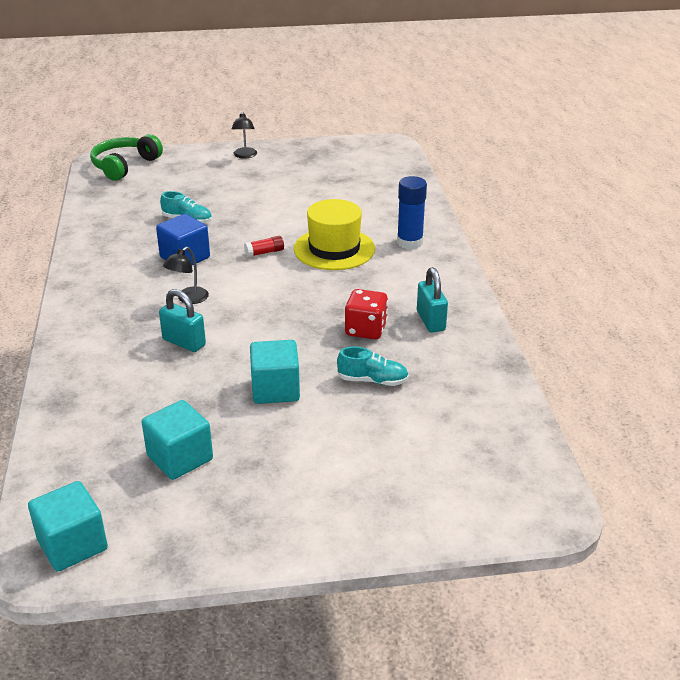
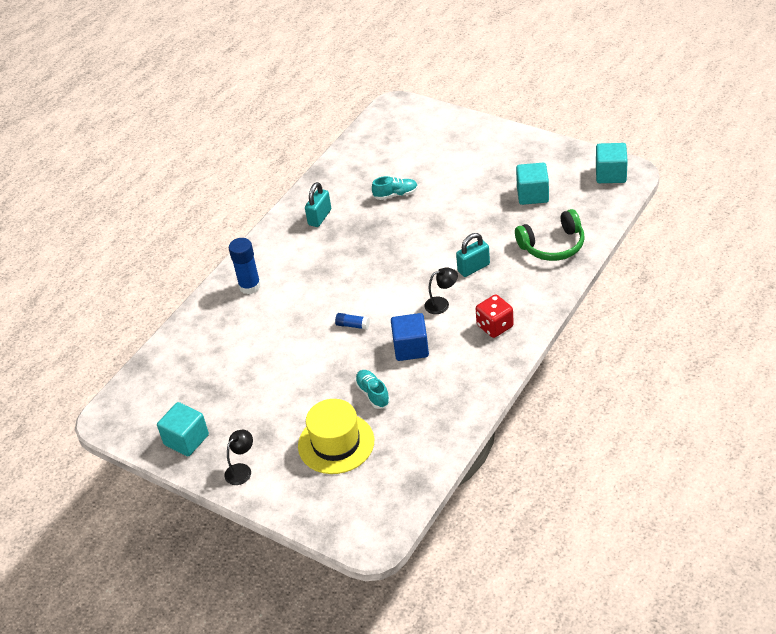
camera: 135 degrees left, 10 degrees up
green headphones [90,134,163,181] -> green headphones moved to [515,209,585,261]
turquoise padlock [159,289,206,352] -> turquoise padlock turned 75 degrees clockwise [456,233,490,277]
red glue stick [244,236,284,257] -> blue glue stick [335,313,370,330]
turquoise cube [250,340,300,404] -> turquoise cube moved to [157,402,209,456]
yellow hat [294,199,375,270] -> yellow hat moved to [298,399,374,474]
turquoise shoe [337,346,409,386] -> turquoise shoe turned 120 degrees clockwise [372,176,418,200]
red dice [345,289,388,340] -> red dice moved to [476,295,514,338]

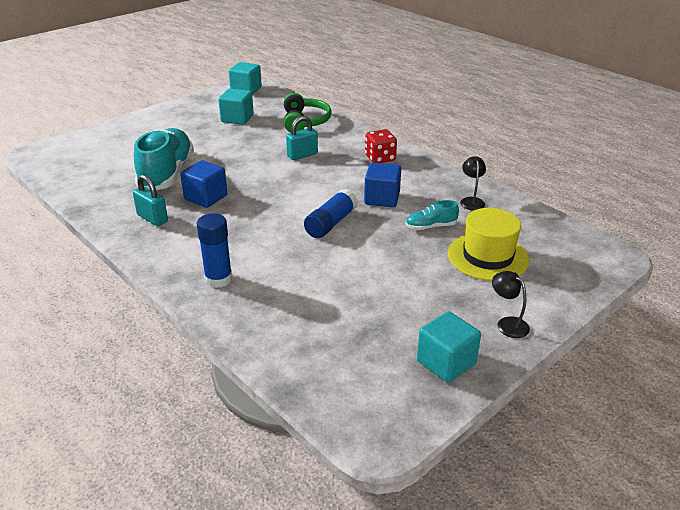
camera: 80 degrees left, 10 degrees down
blue glue stick [335,313,370,330] -> blue glue stick [304,188,358,238], size x1.83
turquoise shoe [372,176,418,200] -> turquoise shoe [134,128,194,190], size x2.18
black lamp [424,267,458,314] -> black lamp moved to [460,156,486,211]
turquoise padlock [456,233,490,277] -> turquoise padlock turned 75 degrees clockwise [286,116,318,160]
none -> blue cube [180,160,227,208]

